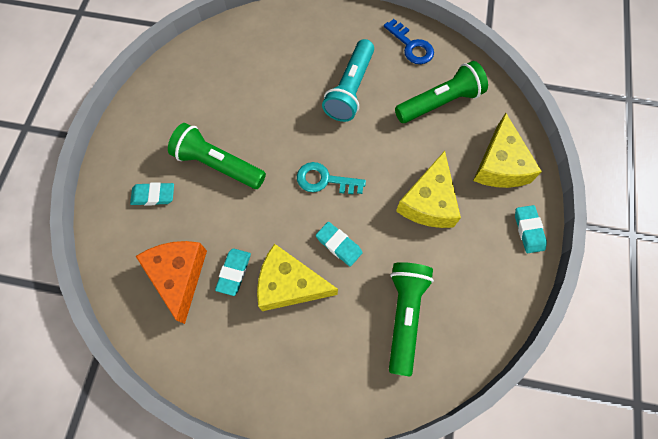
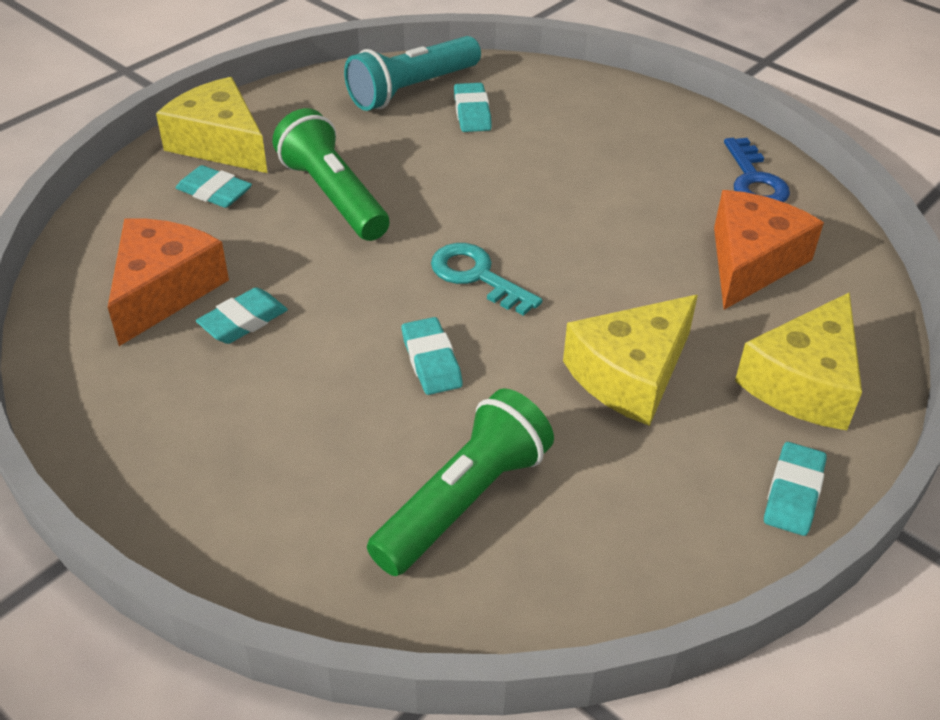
camera: 30 degrees right, 25 degrees down
yellow cheese [257,244,338,311] -> yellow cheese moved to [156,77,268,173]
turquoise flashlight [322,39,374,122] -> turquoise flashlight moved to [344,36,481,111]
green flashlight [395,61,488,123] -> orange cheese [714,190,824,310]
none -> turquoise eraser [454,83,492,132]

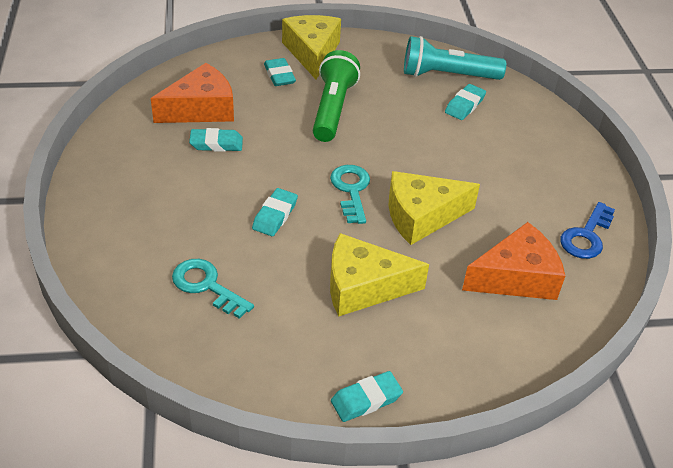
camera: 40 degrees right, 0 degrees up
green flashlight [367,388,554,576] -> turquoise key [172,259,254,319]
yellow cheese [735,292,862,430] -> yellow cheese moved to [388,171,480,245]

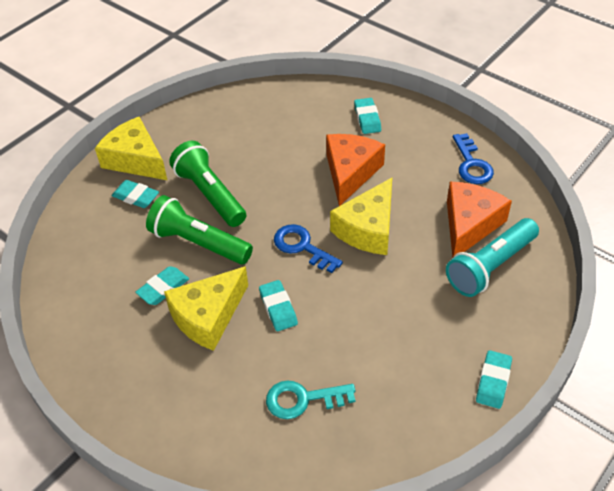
camera: 40 degrees left, 5 degrees up
orange cheese [151,63,234,123] -> orange cheese moved to [326,134,385,206]
turquoise key [330,165,370,224] -> blue key [274,224,343,273]
yellow cheese [330,233,429,317] -> yellow cheese moved to [164,266,248,351]
turquoise flashlight [404,36,506,80] -> turquoise flashlight moved to [446,218,539,297]
turquoise eraser [445,84,486,120] -> turquoise eraser moved to [354,98,381,134]
none -> green flashlight [146,195,253,265]

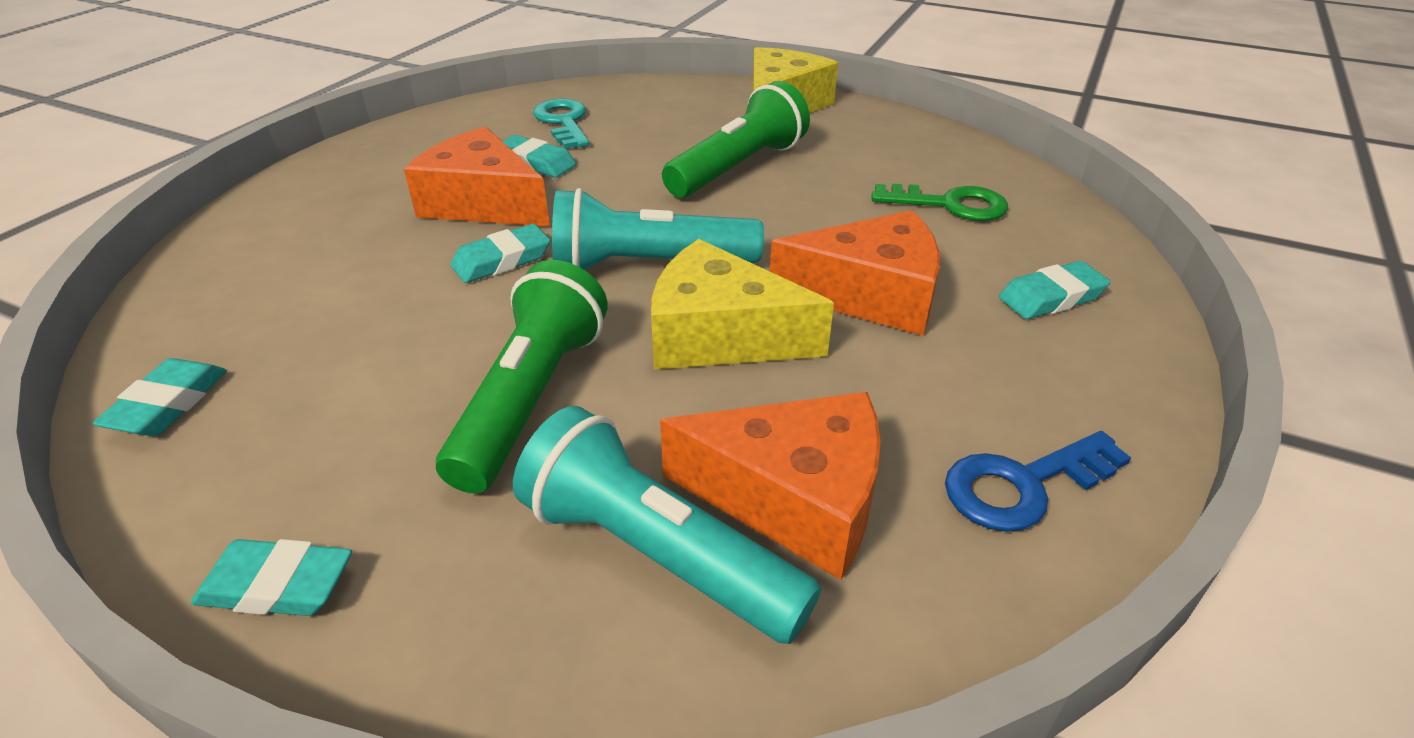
camera: 75 degrees right, 10 degrees down
turquoise eraser [112,180,159,208] -> turquoise eraser moved to [92,358,227,436]
green flashlight [146,195,253,265] -> green flashlight moved to [436,260,608,493]
yellow cheese [164,266,248,351] -> orange cheese [404,127,550,227]
turquoise key [266,380,355,419] -> turquoise key moved to [533,98,589,149]
blue key [274,224,343,273] -> turquoise flashlight [552,188,764,270]
none -> green key [872,184,1008,221]

